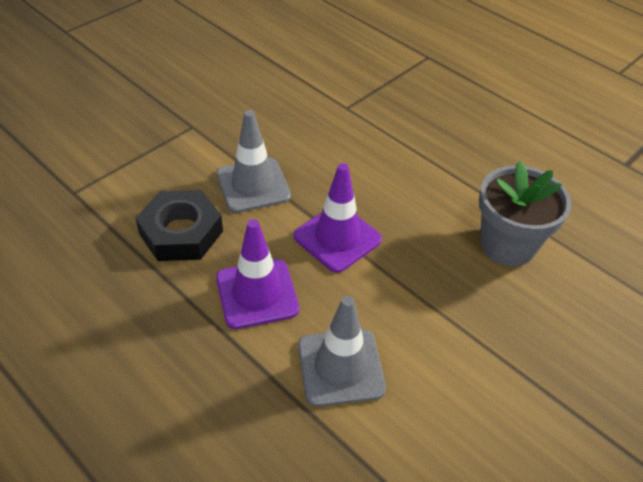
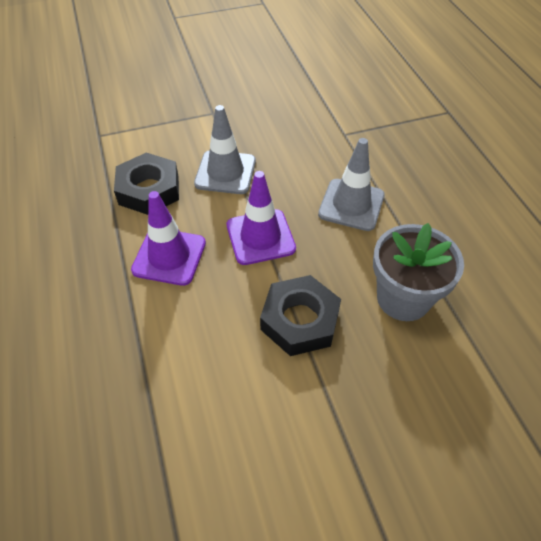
camera: 30 degrees right, 5 degrees up
grey traffic cone [298,296,386,407] -> grey traffic cone moved to [318,138,385,231]
none -> black nut [260,275,341,356]

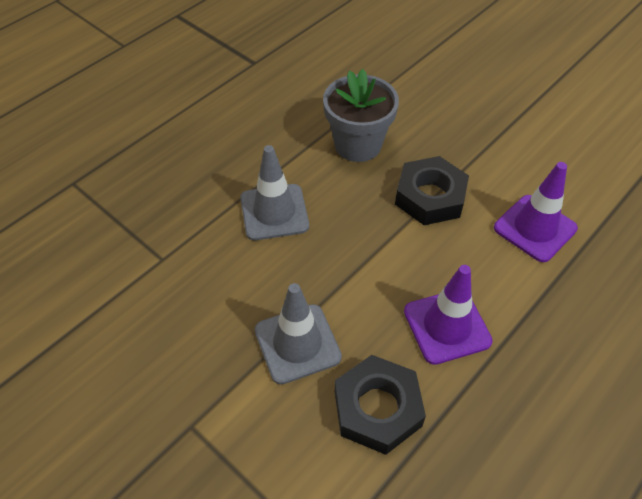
camera: 120 degrees left, 0 degrees up
purple traffic cone [227,171,296,265] -> purple traffic cone moved to [494,162,578,262]

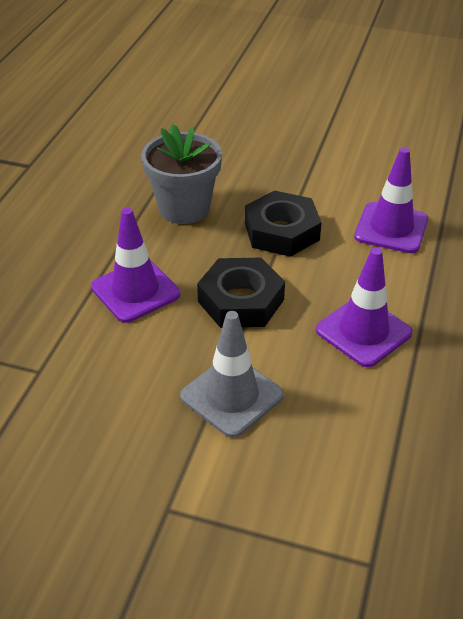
camera: 25 degrees left, 10 degrees down
grey traffic cone [240,145,309,240] -> purple traffic cone [91,208,180,323]
black nut [335,355,426,455] -> black nut moved to [197,258,285,328]

